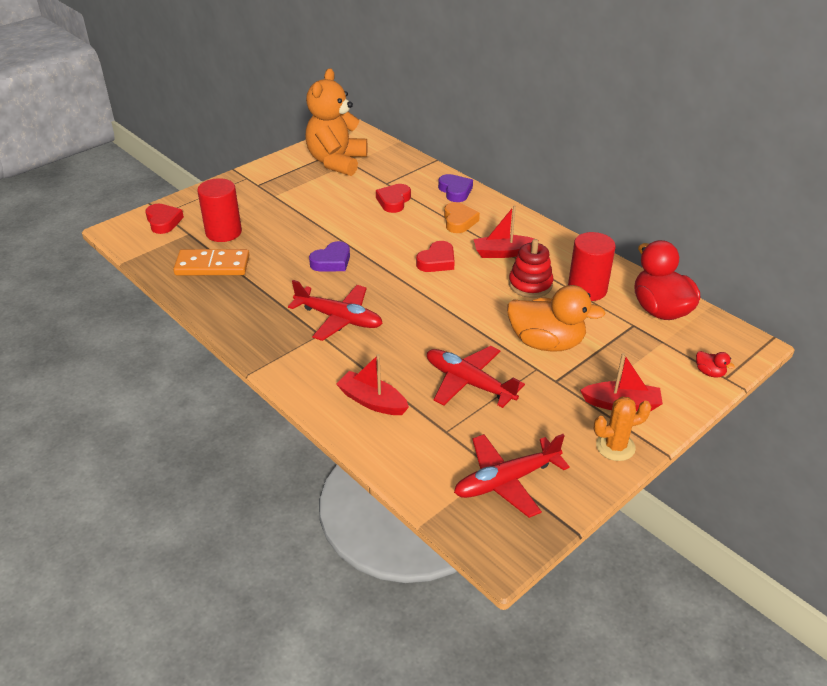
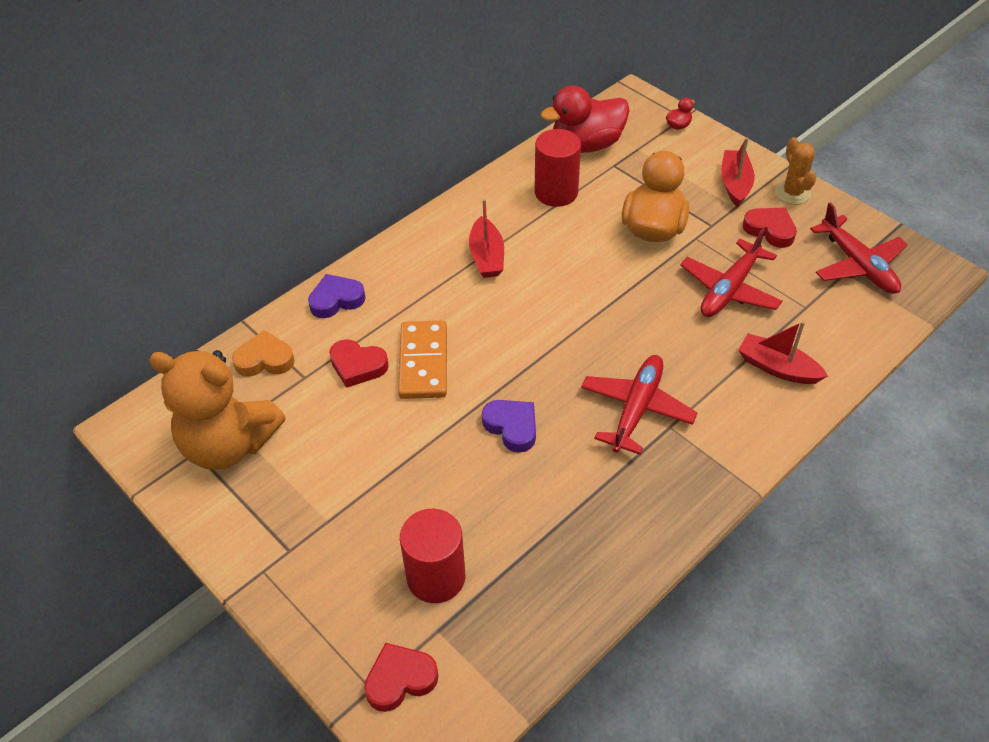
camera: 90 degrees left, 10 degrees up
orange domino [173,249,250,275] -> orange domino moved to [398,321,447,399]
red boat [336,354,409,415] -> red boat turned 90 degrees clockwise [738,321,828,384]
red heart [416,241,455,272] -> red heart moved to [743,207,797,248]
orange heart [444,202,480,233] -> orange heart moved to [232,330,295,377]
red stacking toy [509,239,553,298] -> none

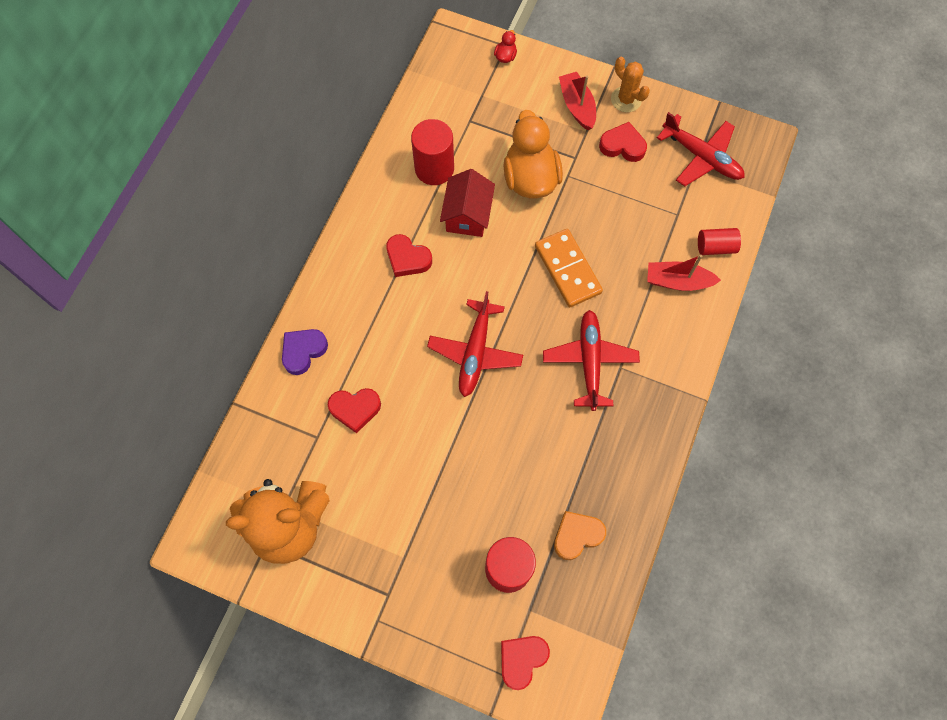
camera: 25 degrees left, 20 degrees up
orange heart [232,330,295,377] -> orange heart moved to [554,511,606,560]
orange domino [398,321,447,399] -> orange domino moved to [535,229,603,307]
red boat [469,199,504,278] -> red heart [386,234,432,277]
purple heart [482,400,536,453] -> none
red duck [541,86,630,153] -> none
red plane [680,228,782,317] -> red plane moved to [427,291,523,397]
none -> red house [440,169,495,237]
none -> red cylinder [698,228,741,255]

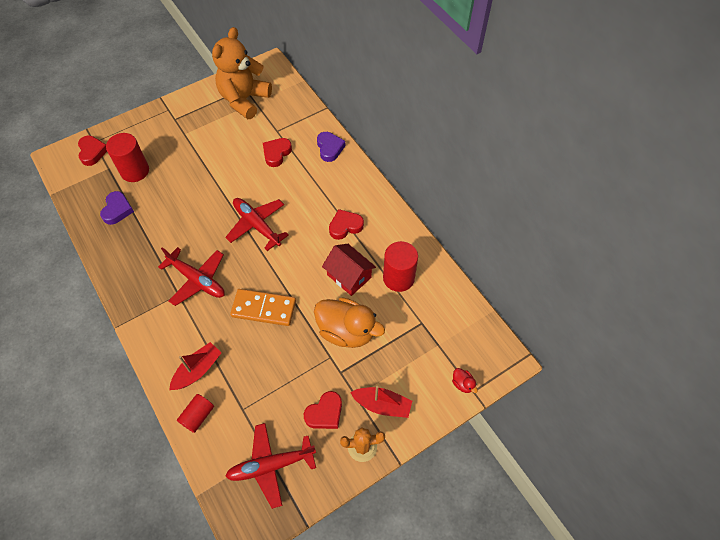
camera: 125 degrees right, 10 degrees down
orange heart [554,511,606,560] -> purple heart [100,191,134,225]

